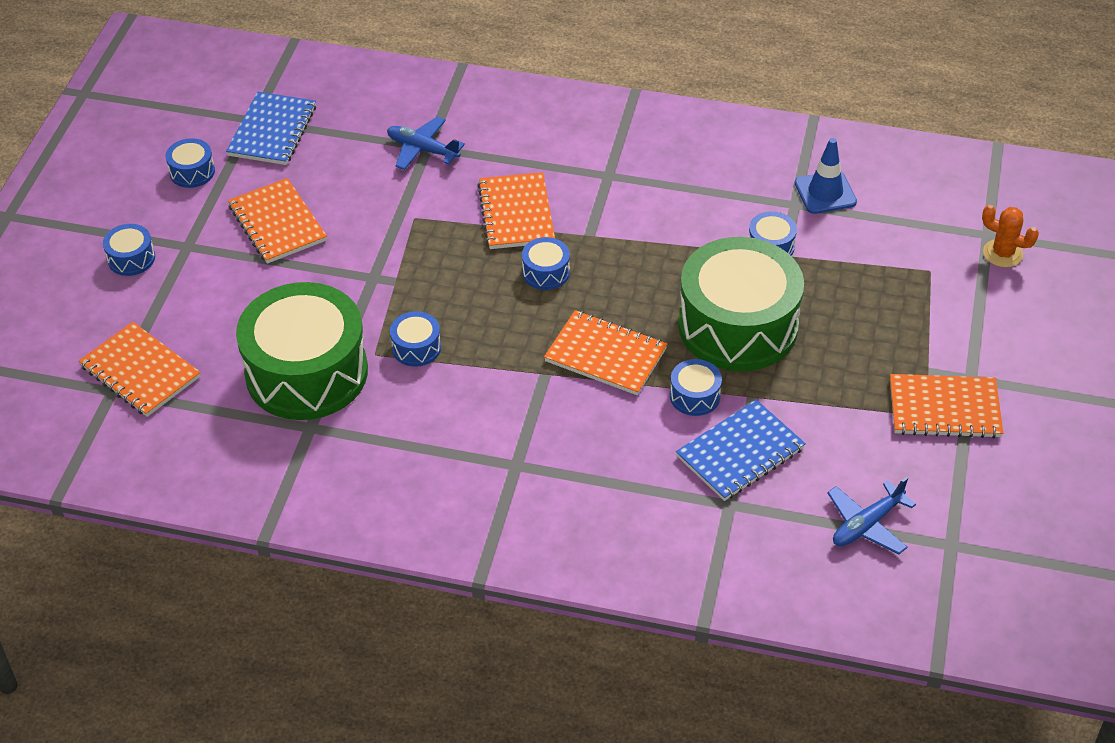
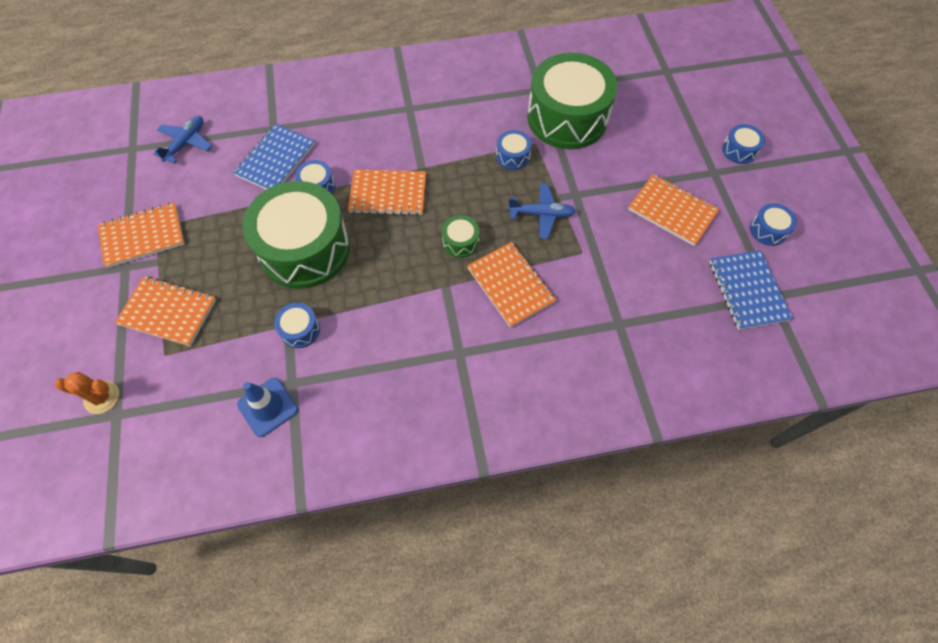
camera: 155 degrees right, 15 degrees up
orange notebook [79,322,200,417] -> orange notebook moved to [115,276,216,346]
blue plane [387,117,465,170] -> blue plane moved to [508,183,576,239]
blue drum [522,237,570,290] -> green drum [442,215,479,258]

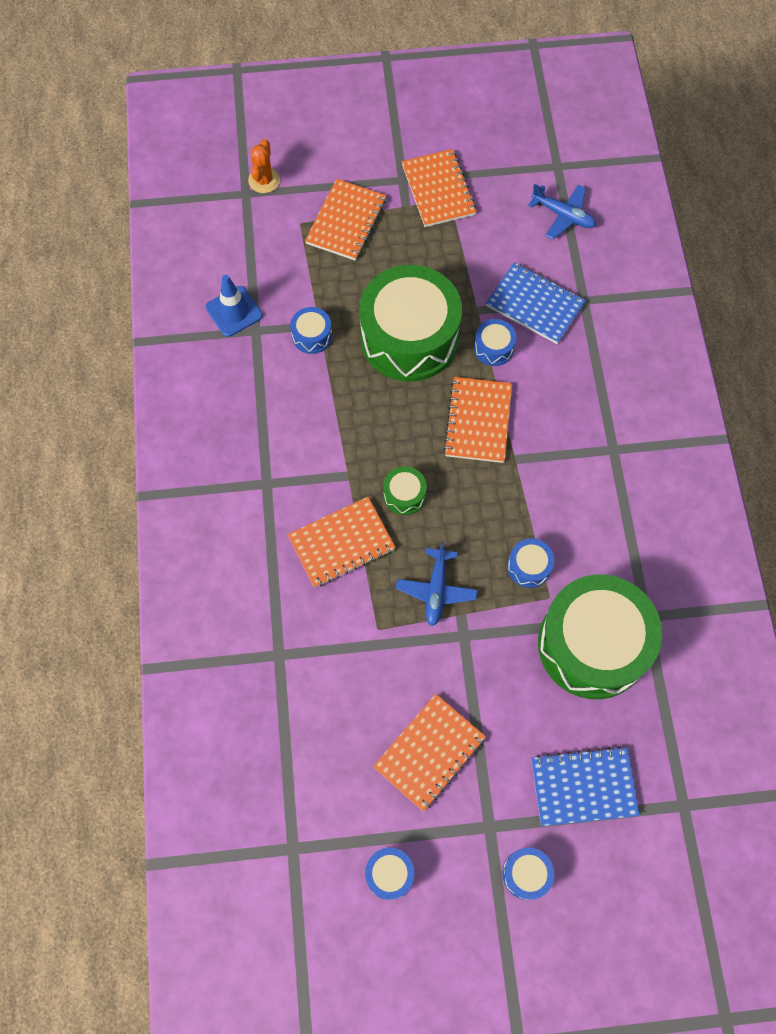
camera: 95 degrees right, 5 degrees up
blue notebook [709,250,793,330] -> blue notebook moved to [531,746,640,826]

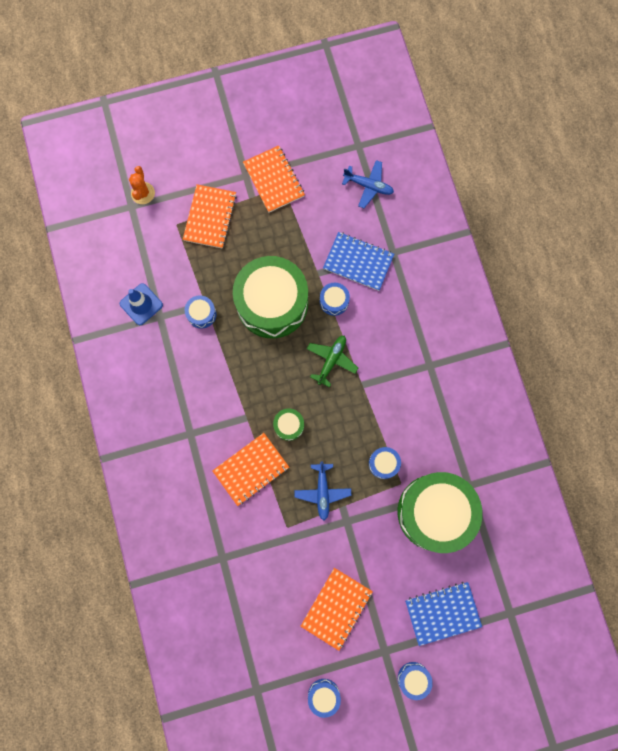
camera: 10 degrees left, 10 degrees up
orange notebook [443,377,512,463] -> green plane [307,336,358,387]

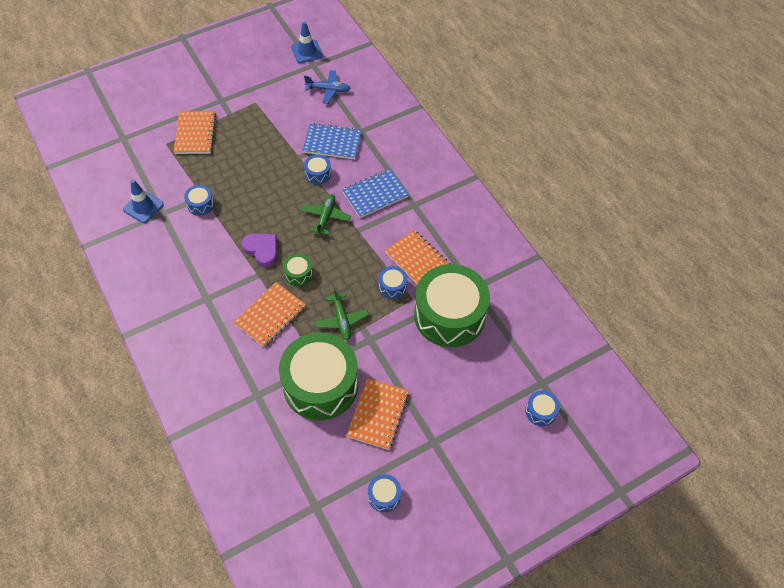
camera: 15 degrees left, 20 degrees down
orange cactus [129,166,155,204] -> none
green drum [233,256,308,338] -> green drum moved to [279,333,358,420]
orange notebook [243,145,305,213] -> orange notebook moved to [385,230,451,285]
blue plane [294,461,351,520] -> green plane [315,287,369,340]
blue drum [398,662,433,700] -> blue drum moved to [525,390,560,426]
blue notebook [405,582,482,646] -> blue notebook moved to [342,169,409,218]
none -> purple heart [242,233,277,267]
none -> blue traffic cone [291,21,323,63]

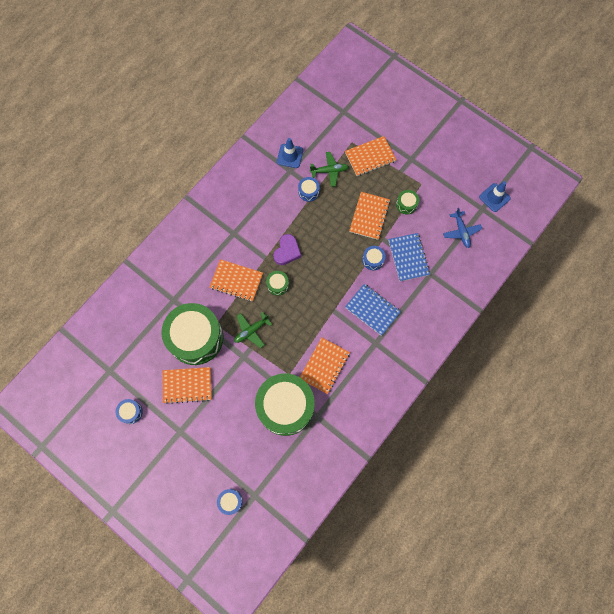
camera: 70 degrees right, 15 degrees up
green plane [301,194,351,235] -> green plane moved to [310,152,349,187]
blue drum [378,266,408,299] -> none
none -> orange notebook [349,192,390,240]
none -> green drum [396,190,419,214]

